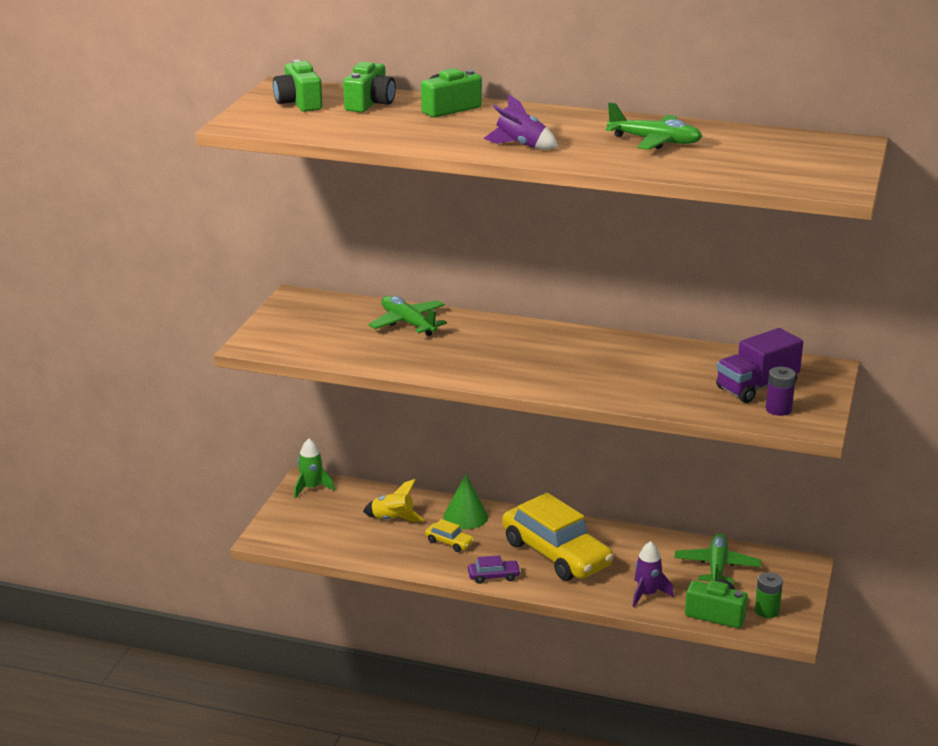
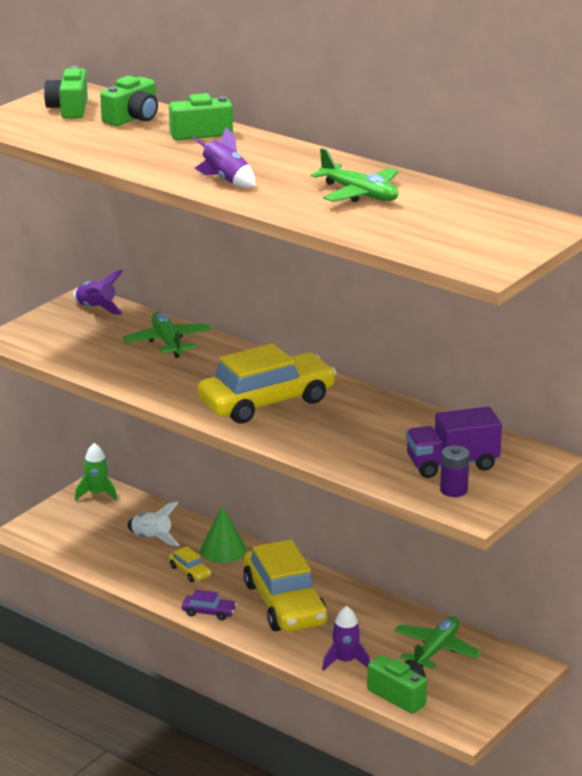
camera: 20 degrees right, 0 degrees up
yellow rocket [363,479,425,522] -> white rocket [128,502,179,546]
green battery [755,572,783,618] -> none
none -> purple rocket [73,270,123,315]
none -> yellow car [197,343,336,423]

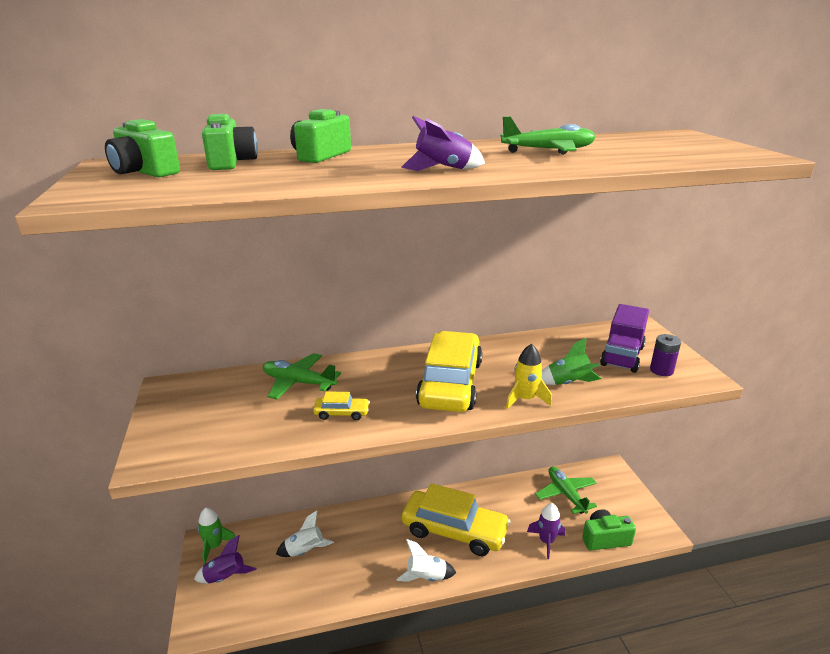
camera: 50 degrees left, 0 degrees up
purple rocket [73,270,123,315] -> purple rocket moved to [194,535,257,583]
yellow car [169,546,211,582] -> yellow car moved to [313,391,370,420]
purple car [182,590,237,620] -> white rocket [396,539,456,582]
green cone [200,506,246,563] -> none
none -> yellow rocket [506,344,552,409]
none -> green rocket [542,337,601,385]

